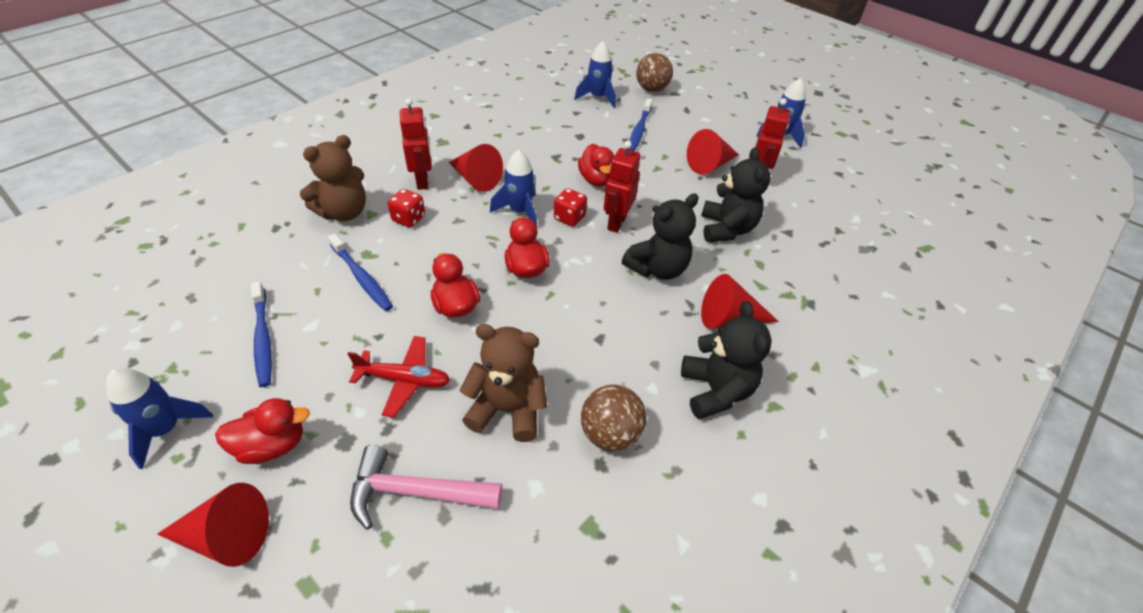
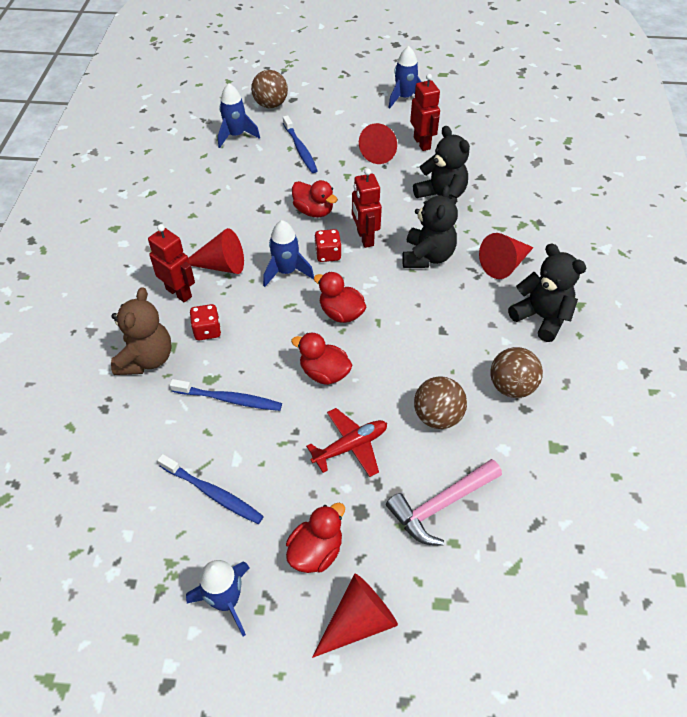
camera: 35 degrees left, 5 degrees up
brown teddy bear [460,324,547,442] -> brown ball [414,376,467,429]

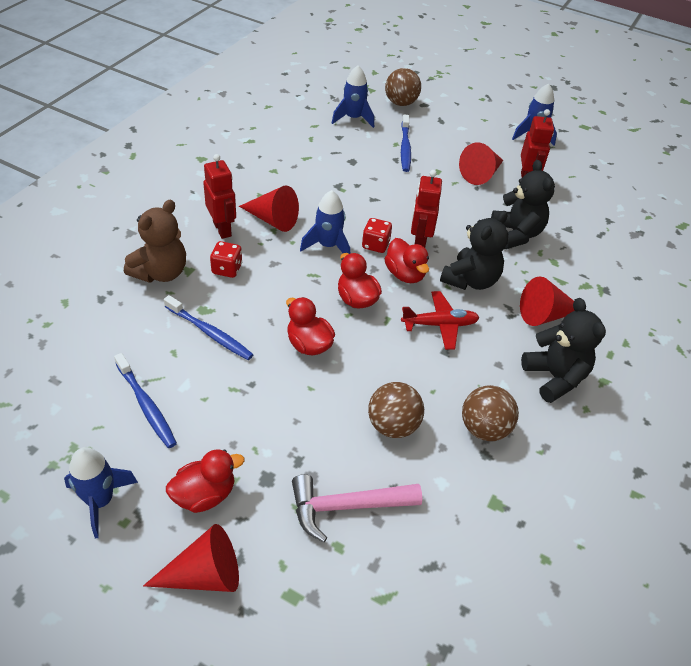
camera: 20 degrees right, 5 degrees down
red duck [292,180,338,217] -> red duck moved to [384,238,429,283]
red plane [306,408,387,477] -> red plane moved to [401,291,480,350]

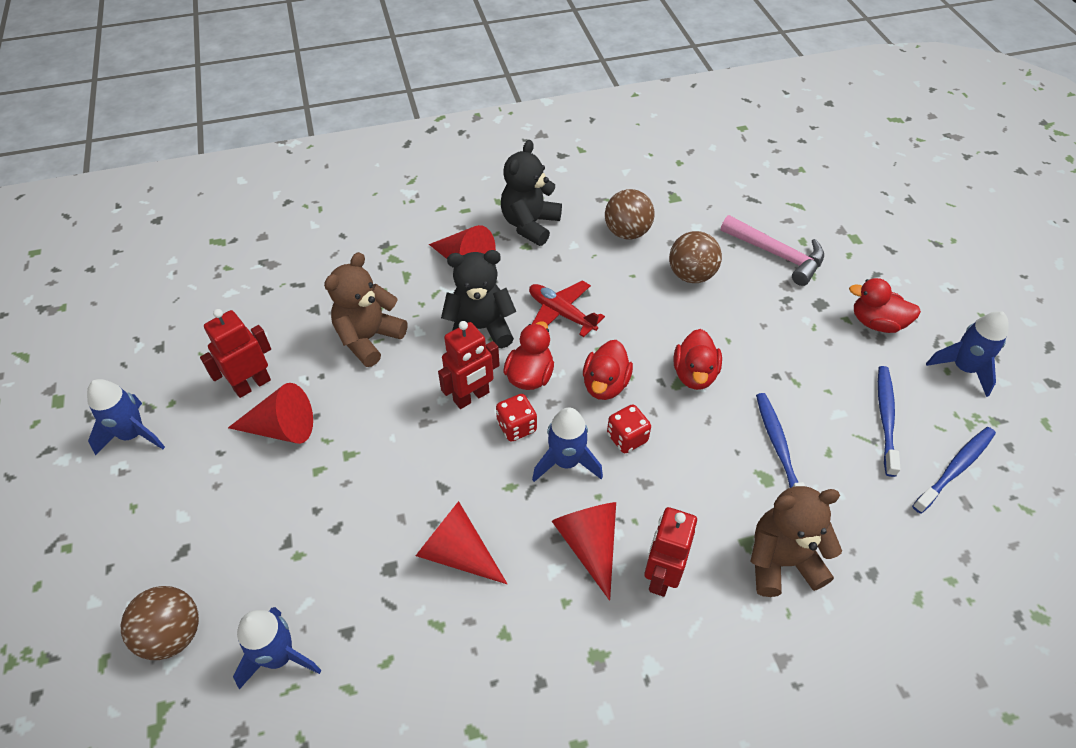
camera: 130 degrees left, 5 degrees up
red cone [143,524,239,592] -> red cone moved to [416,501,507,584]
red dice [210,241,242,278] -> red dice moved to [607,404,651,453]
blue toothbrush [401,115,411,172] -> blue toothbrush moved to [912,427,996,514]
black teddy bear [491,160,555,249] -> brown teddy bear [324,252,407,367]

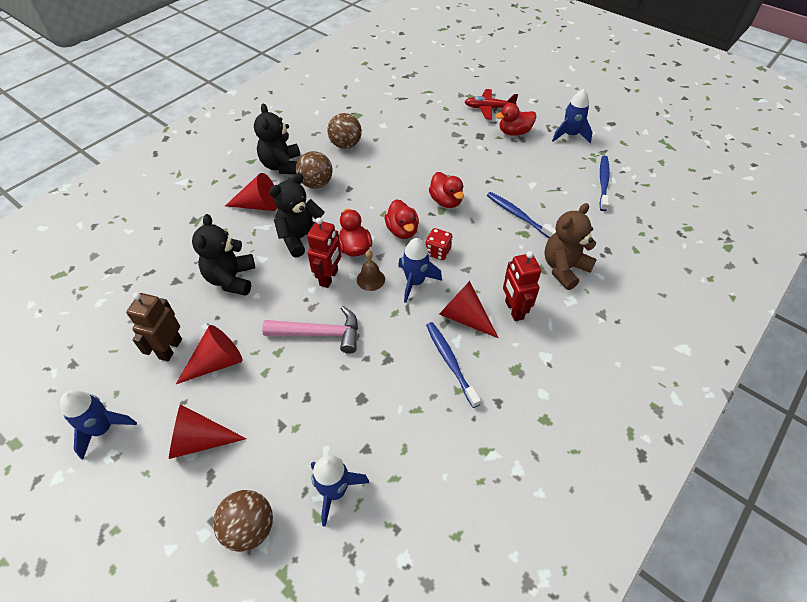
camera: 35 degrees left, 0 degrees up
red robot [200,309,271,398] -> brown robot [126,292,182,361]
brown teddy bear [324,252,407,367] -> black teddy bear [192,214,255,296]
red cone [416,501,507,584] -> red cone moved to [169,404,247,459]
red dice [496,394,537,442] -> brown bell [357,250,385,291]
red plane [529,280,605,337] -> red plane moved to [465,89,518,120]
brown ball [669,231,722,283] -> brown ball moved to [296,151,332,189]
pink hammer [721,215,824,286] -> pink hammer moved to [262,306,358,354]
blue toothbrush [878,366,900,477] -> blue toothbrush moved to [426,322,481,408]

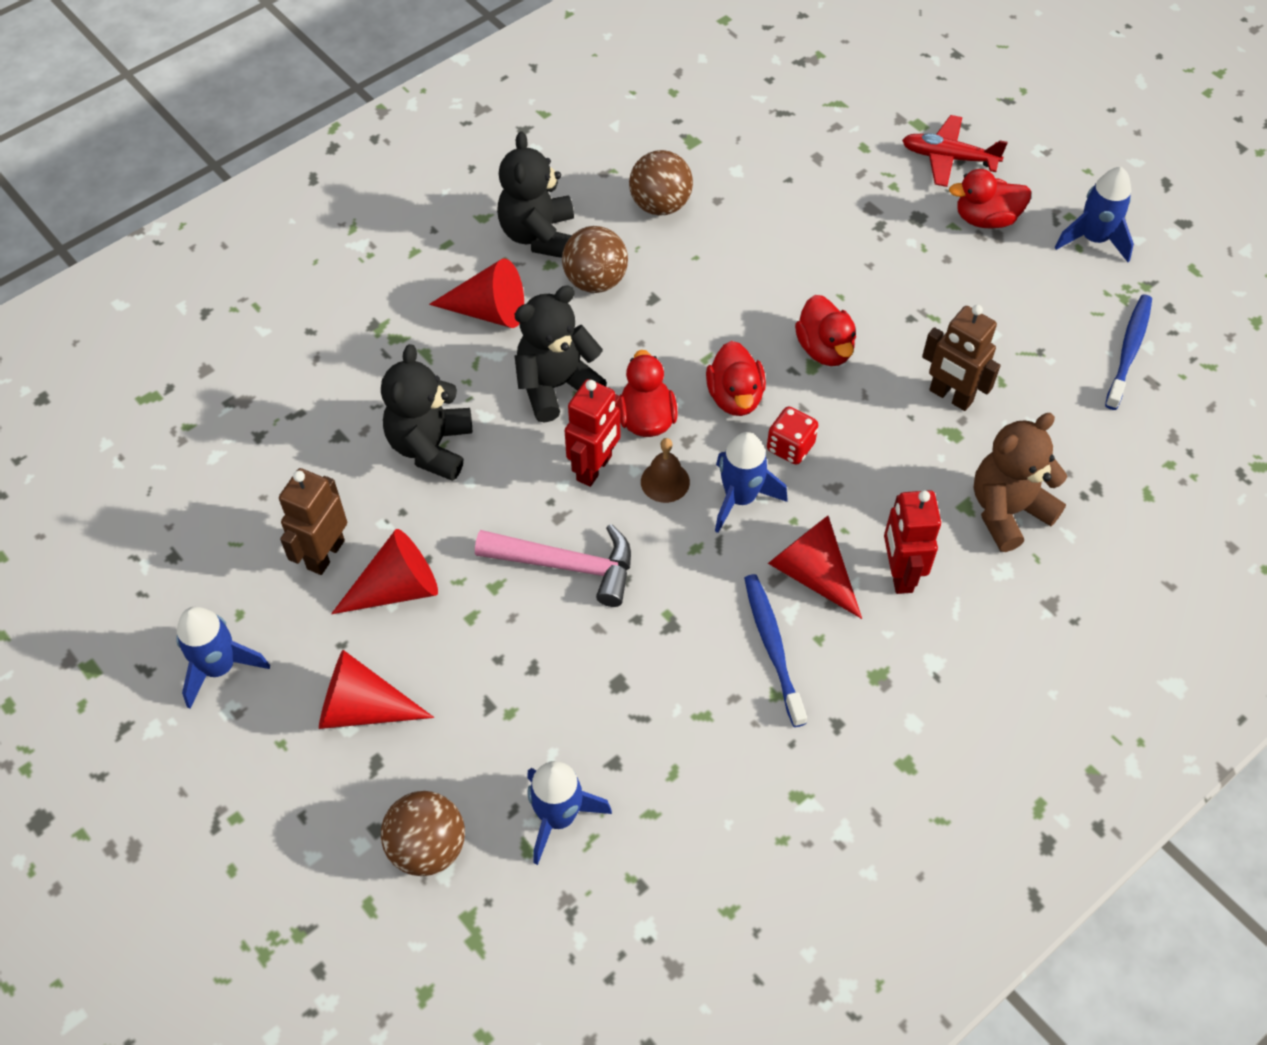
camera: 10 degrees right, 5 degrees up
blue toothbrush [487,192,556,239] -> brown robot [922,305,1000,411]

